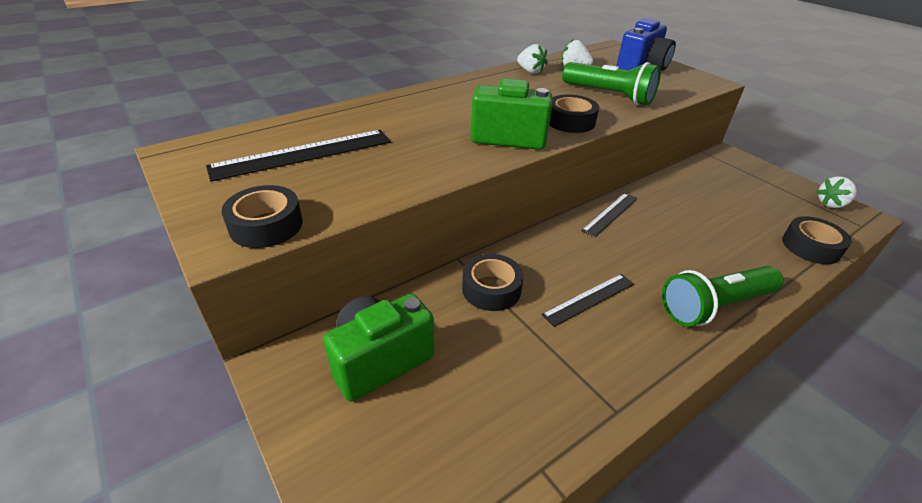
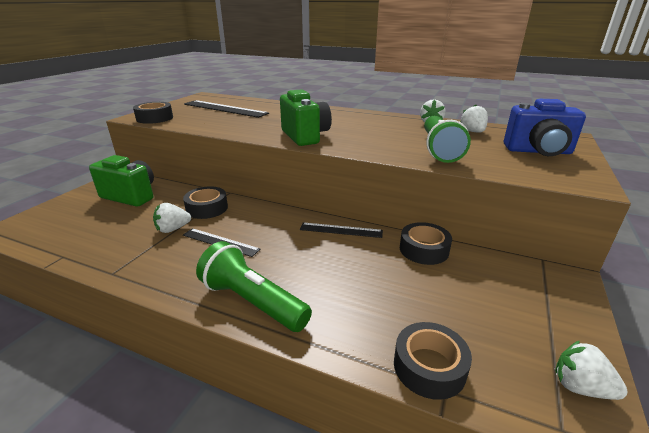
camera: 60 degrees right, 10 degrees down
black tape [549,94,599,133] -> black tape moved to [400,222,452,265]
none -> white strawberry [153,203,191,233]

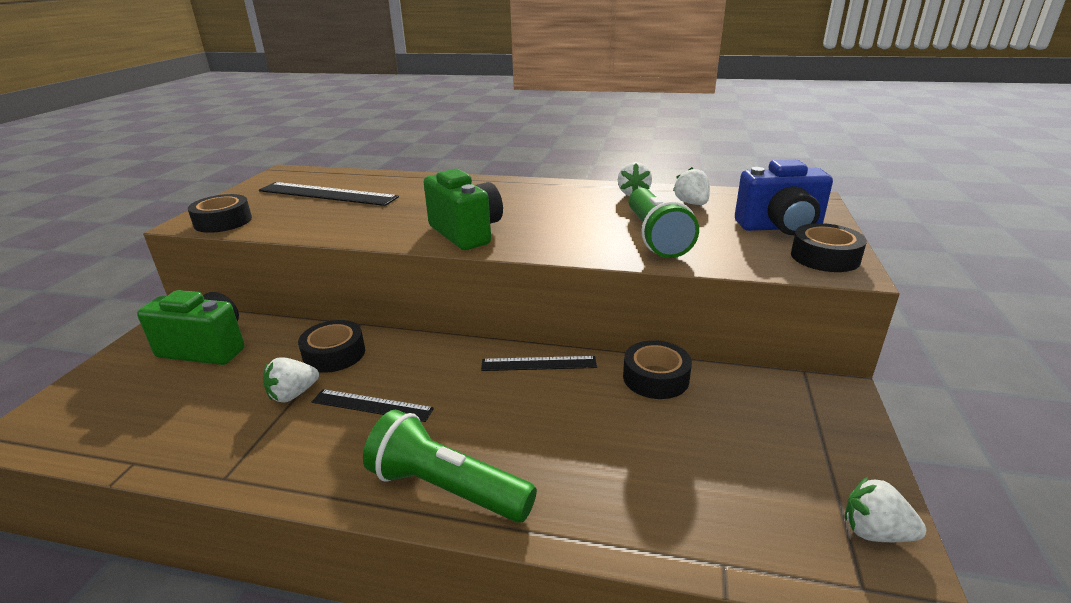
camera: 10 degrees left, 0 degrees up
black tape [394,322,472,400] -> black tape moved to [791,223,867,272]

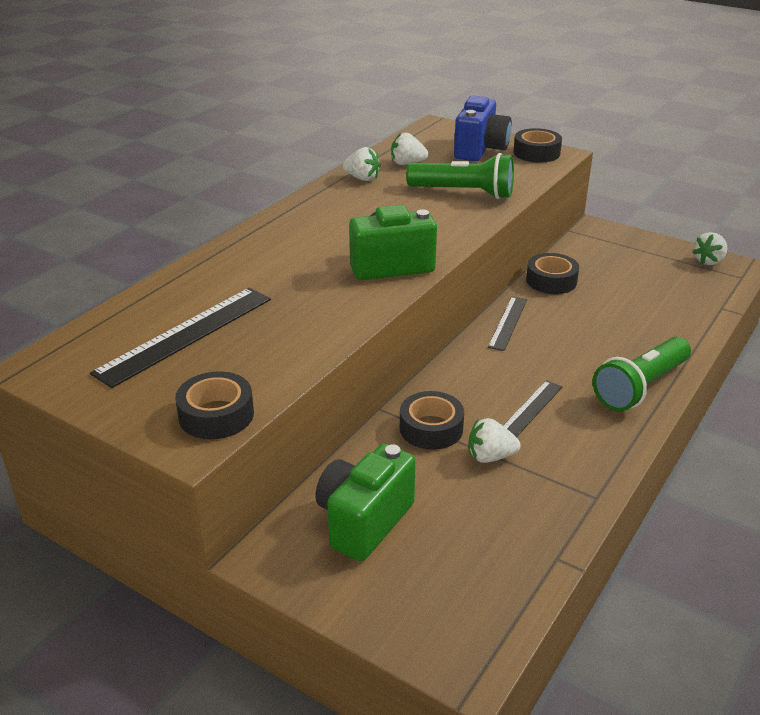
camera: 70 degrees left, 5 degrees up
white strawberry [263,357,319,403] -> white strawberry turned 105 degrees clockwise [469,418,520,463]

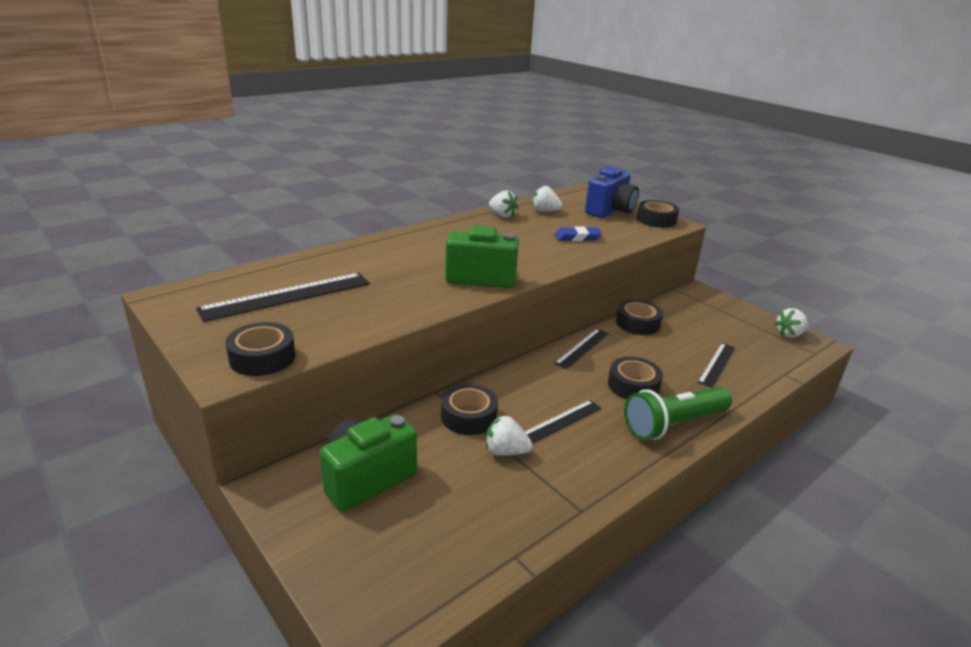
camera: 15 degrees right, 5 degrees down
green flashlight [406,153,514,199] -> blue eraser [554,227,602,241]
none -> black tape [608,357,663,400]
none -> black ruler [698,343,736,388]

